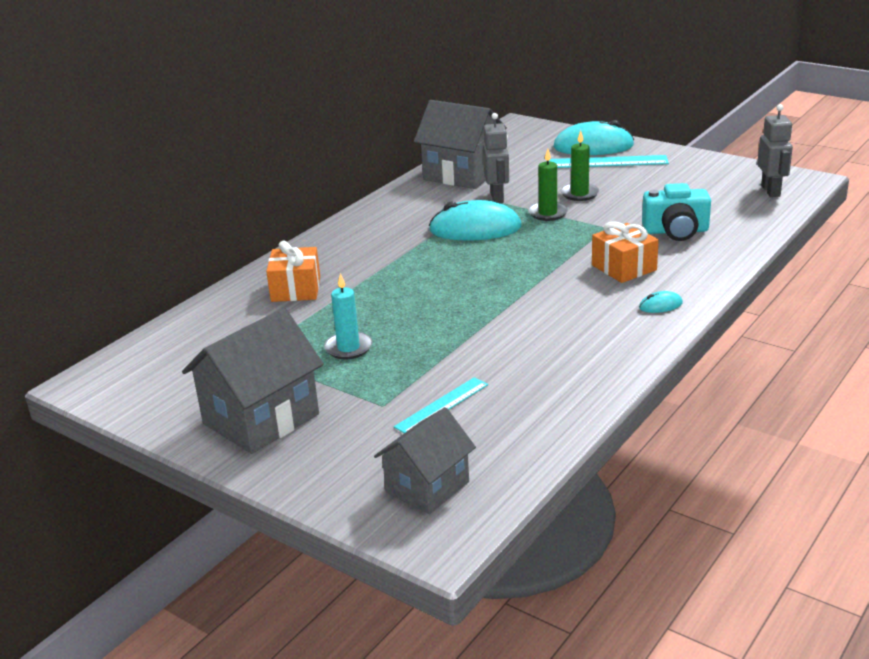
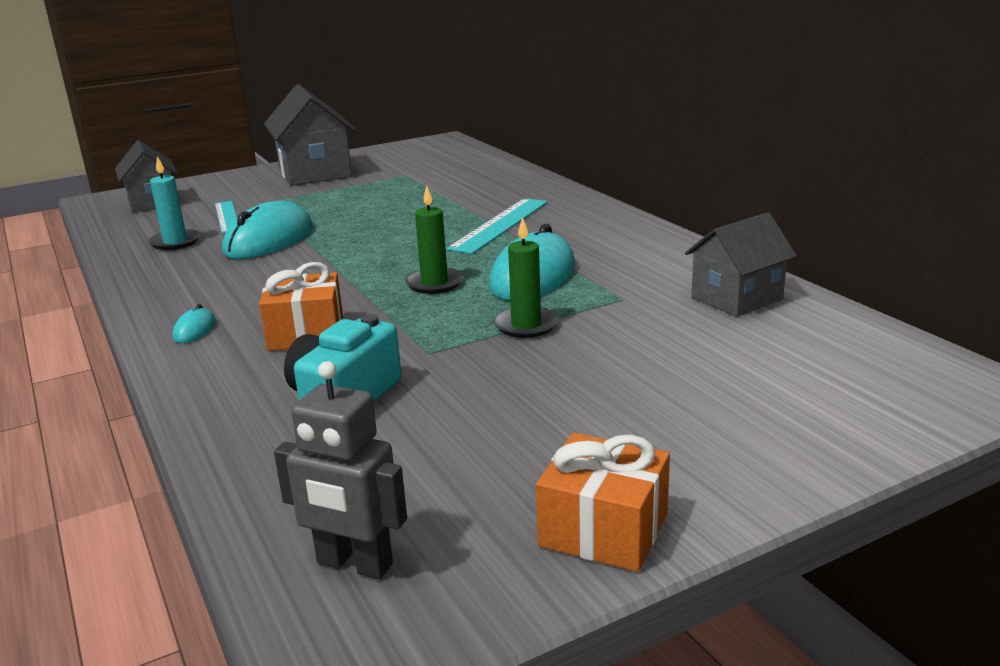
camera: 115 degrees right, 5 degrees down
orange gift [266,240,320,302] -> orange gift moved to [536,433,670,572]
turquoise candle [324,273,373,359] -> turquoise candle moved to [148,156,200,250]
grey house [414,100,507,189] -> grey house [685,212,797,317], size x0.66
grey robot [483,113,509,203] -> none
turquoise ruler [549,155,669,168] -> turquoise ruler moved to [446,198,548,254]
turquoise mouse [553,120,634,155] -> turquoise mouse moved to [222,201,313,259]
green candle [560,130,599,201] -> green candle moved to [405,185,463,294]

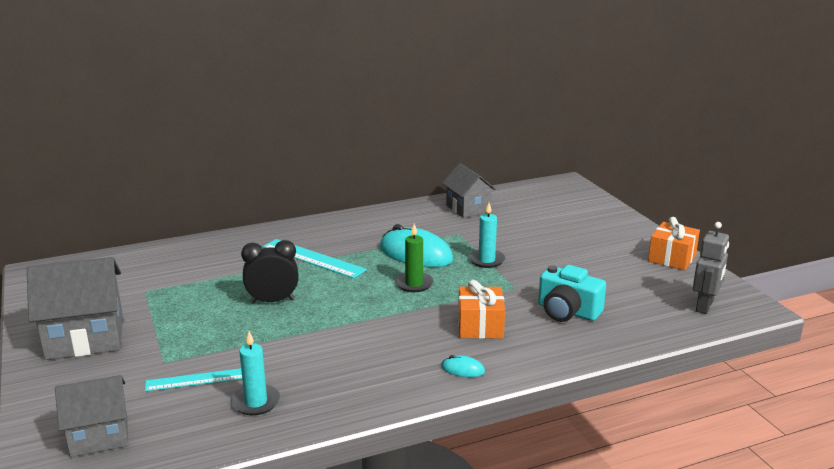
camera: 85 degrees left, 0 degrees up
turquoise mouse [222,201,313,259] -> none
green candle [494,217,559,338] -> turquoise candle [469,203,505,268]
none -> black clock [241,240,299,304]

